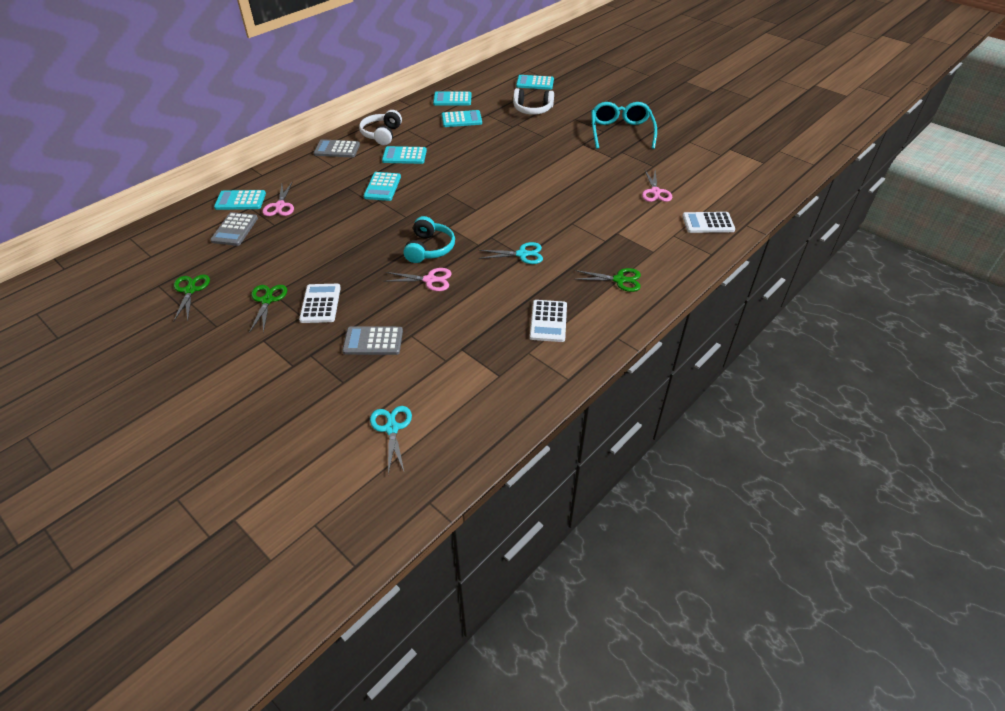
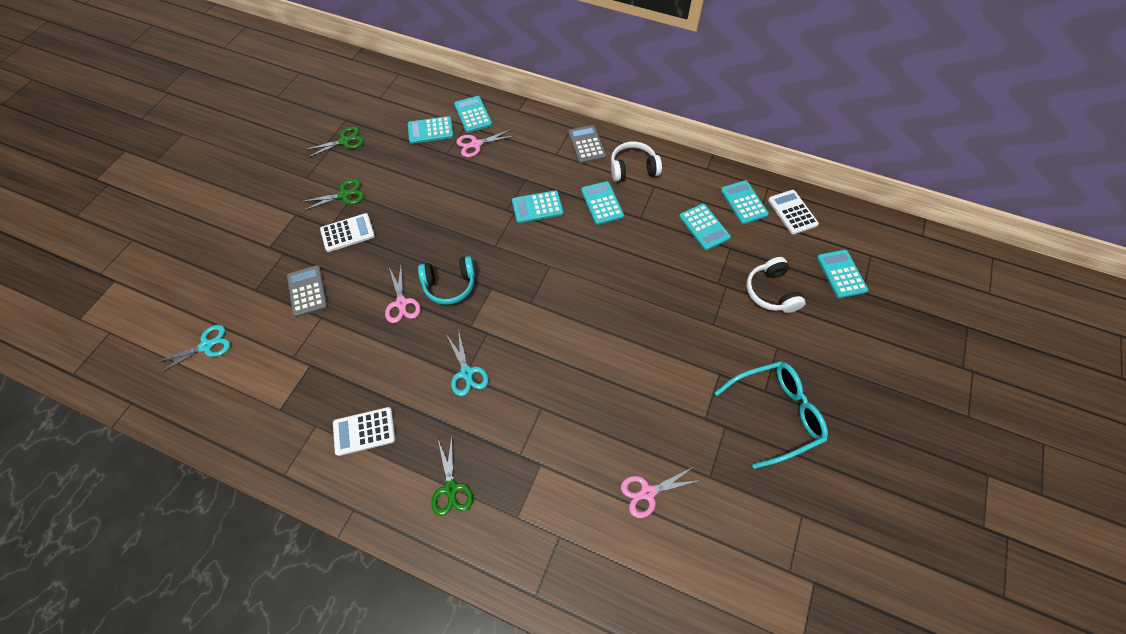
camera: 70 degrees right, 15 degrees up
grey calculator [210,212,258,246] -> turquoise calculator [408,116,454,144]
white calculator [682,212,735,233] -> white calculator moved to [768,190,819,235]

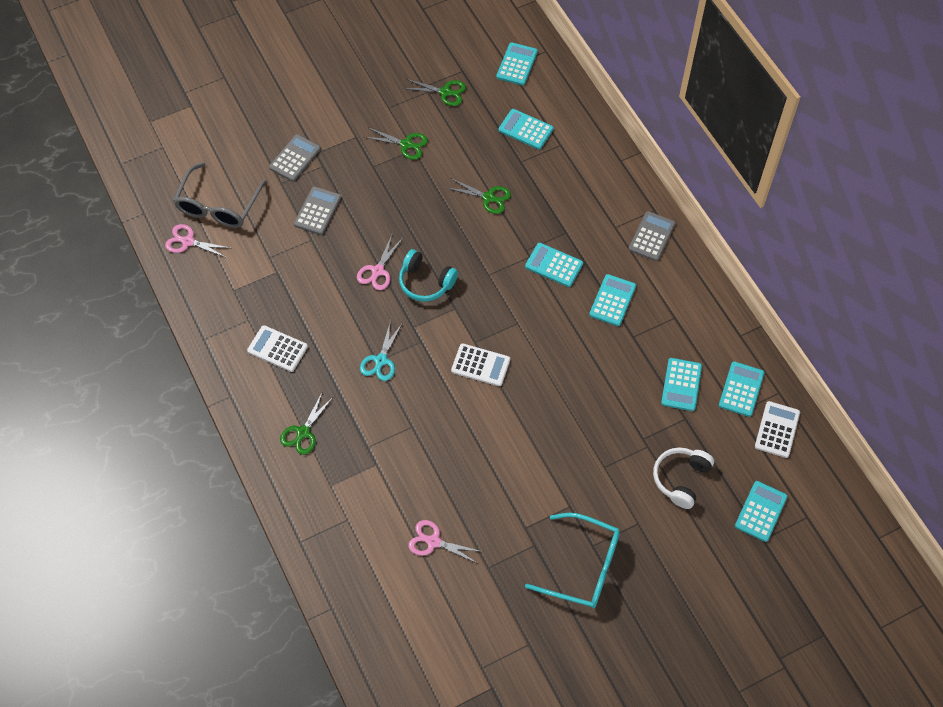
camera: 40 degrees right, 0 degrees up
turquoise scissors [154,325,231,374] -> grey glasses [173,163,267,228]
white calculator [320,213,375,252] -> white calculator moved to [451,343,510,386]
turquoise calculator [454,96,492,133] -> turquoise calculator moved to [496,42,538,86]
pink scissors [456,129,514,157] -> pink scissors moved to [165,224,230,258]
white headphones [611,141,662,181] -> none
none -> grey calculator [269,134,321,182]
none -> green scissors [447,178,511,214]

